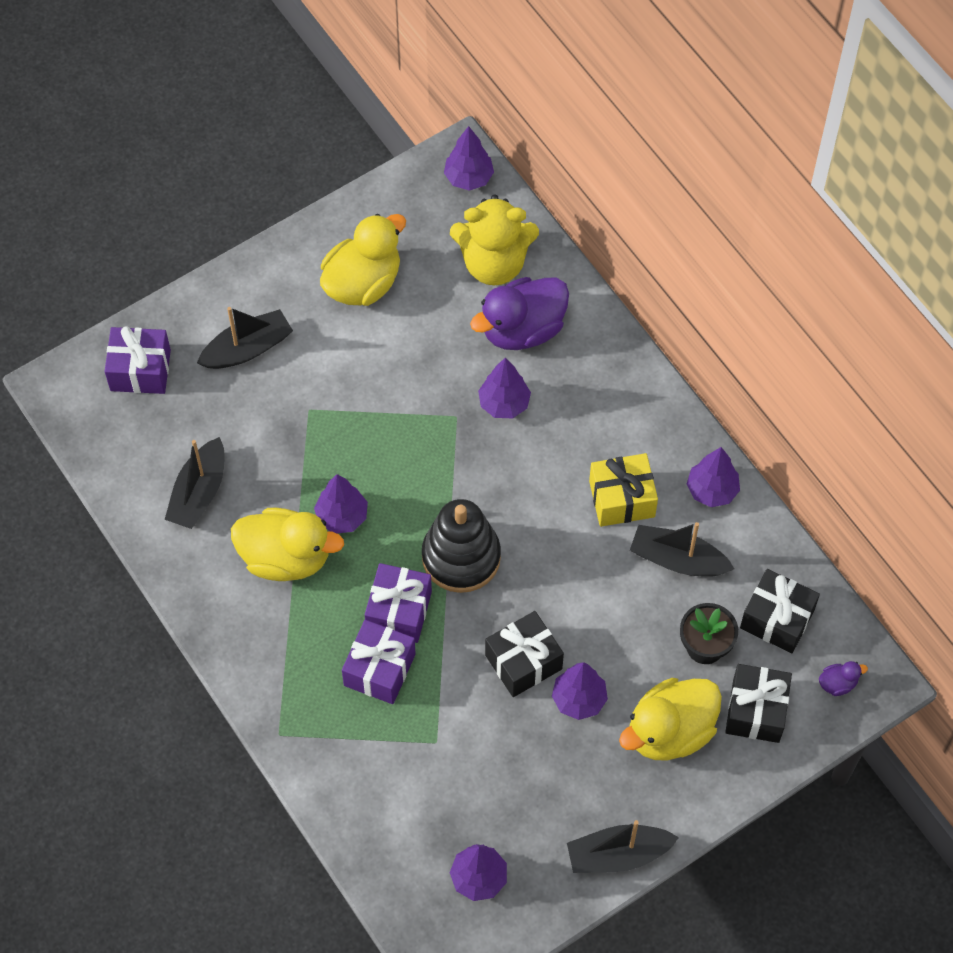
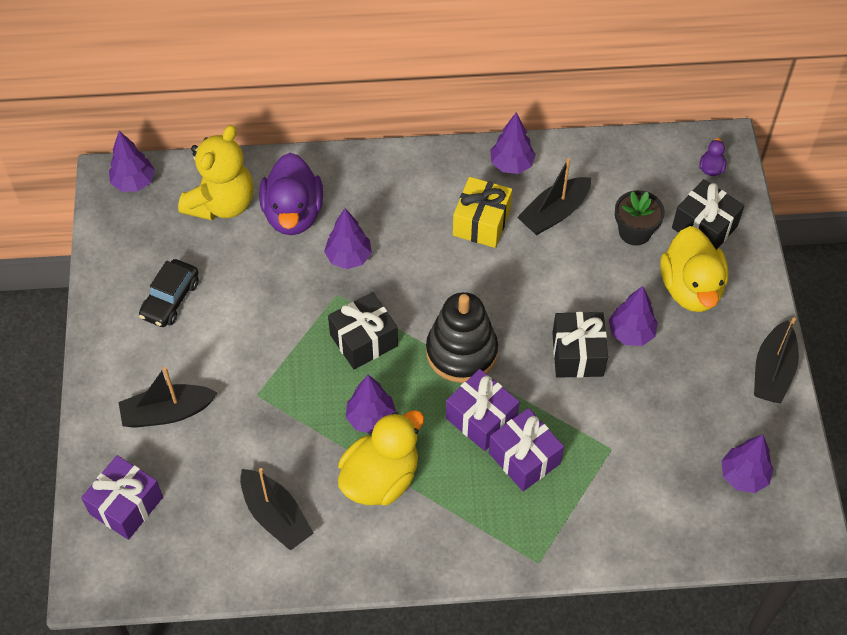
camera: 60 degrees left, 5 degrees down
black boat [197,307,293,369] -> black boat turned 105 degrees counterclockwise [118,367,218,428]
yellow duck [320,214,406,306] -> black car [139,259,199,327]
black gift [740,569,820,653] -> black gift moved to [328,292,398,369]

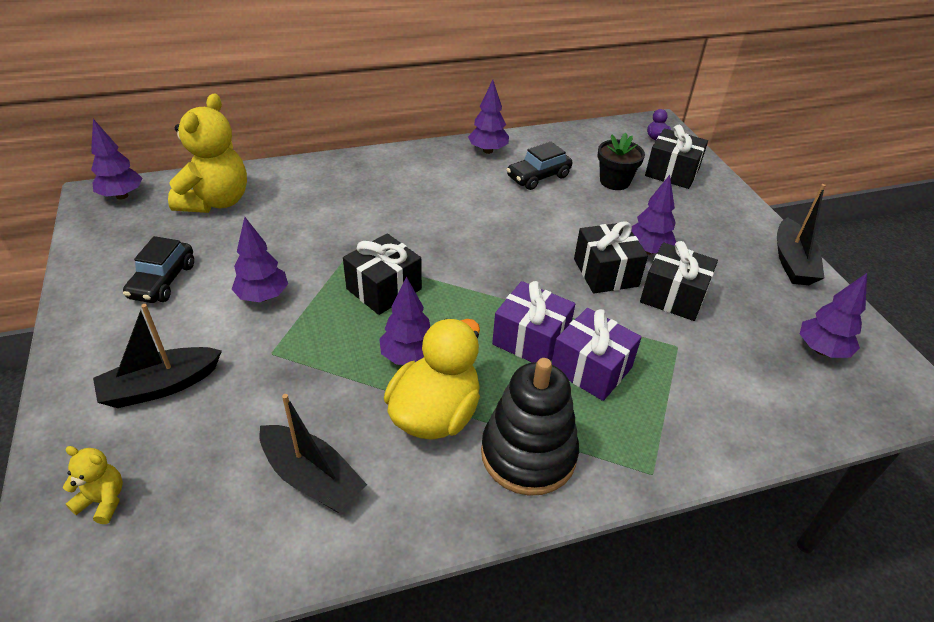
camera: 15 degrees left, 15 degrees down
purple gift [81,455,163,540] -> yellow teddy bear [63,446,123,524]
purple duck [259,153,323,235] -> none
purple tree [324,208,372,269] -> purple tree moved to [232,217,288,302]
black stacking toy [426,292,498,383] -> black stacking toy moved to [481,358,579,496]
yellow gift [453,177,512,248] -> none
black boat [517,158,591,235] -> black car [506,142,572,190]
yellow duck [660,226,728,312] -> none
none -> black gift [640,241,718,321]

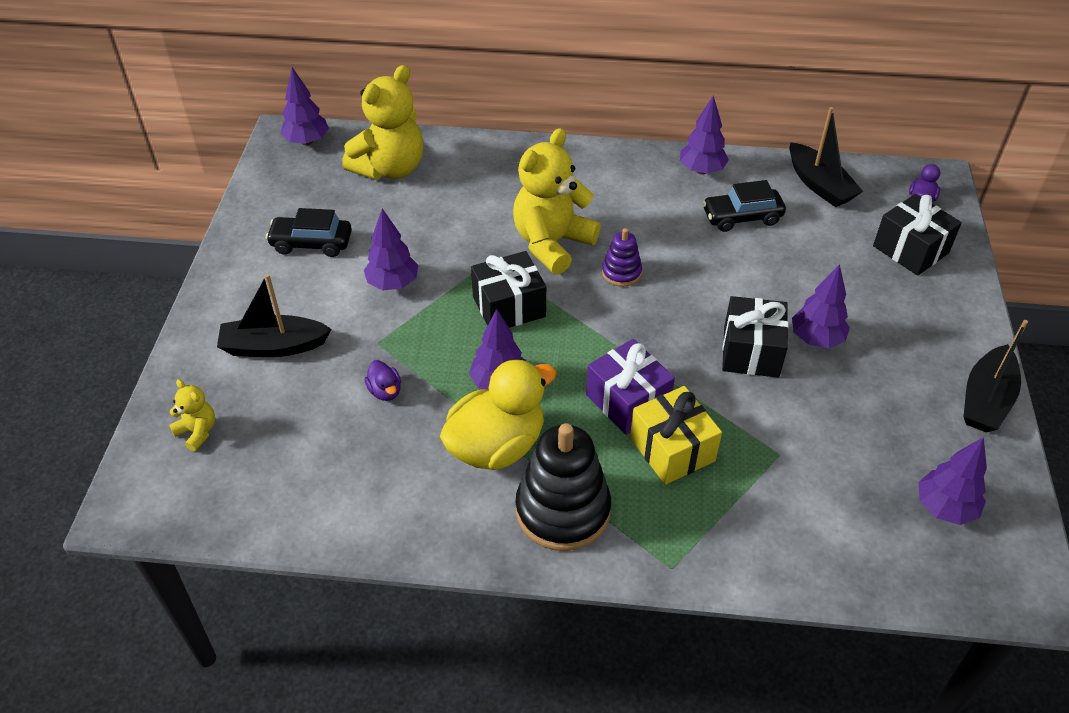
camera: 25 degrees right, 5 degrees up
black car [123,236,194,303] -> black car turned 60 degrees clockwise [266,208,352,257]
black boat [260,394,367,513] -> black boat moved to [790,107,863,207]
purple gift [552,308,642,401] -> yellow gift [630,386,722,485]
black flower pot [598,133,645,190] -> none
black gift [640,241,718,321] -> none
none -> purple duck [364,360,401,401]
none -> yellow teddy bear [513,128,601,275]
none -> purple stacking toy [602,228,642,287]

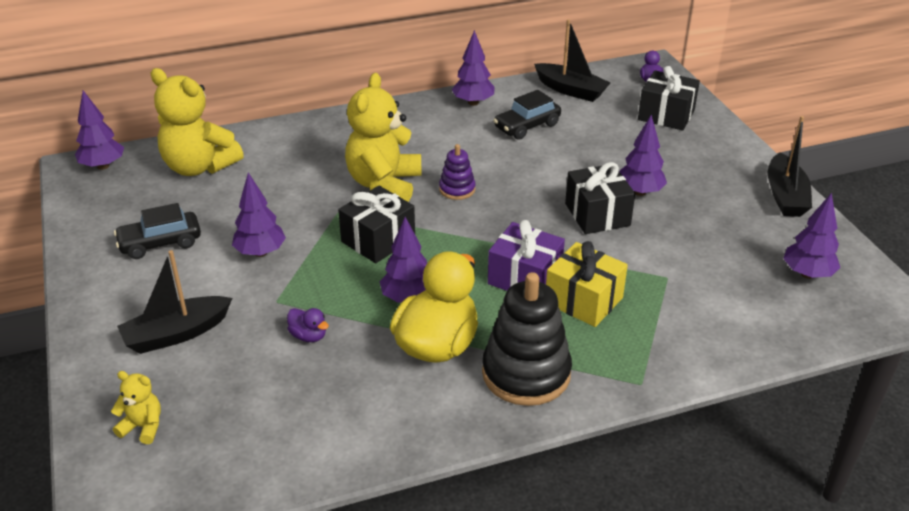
camera: 25 degrees left, 10 degrees down
yellow teddy bear [342,65,423,180] -> yellow teddy bear turned 105 degrees clockwise [150,68,244,176]

